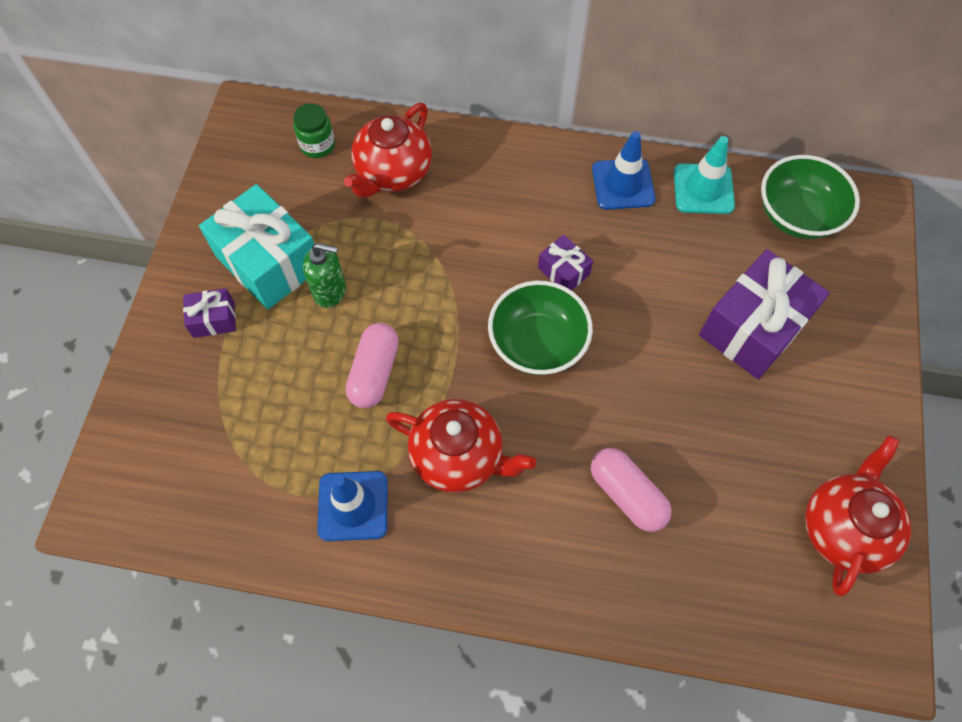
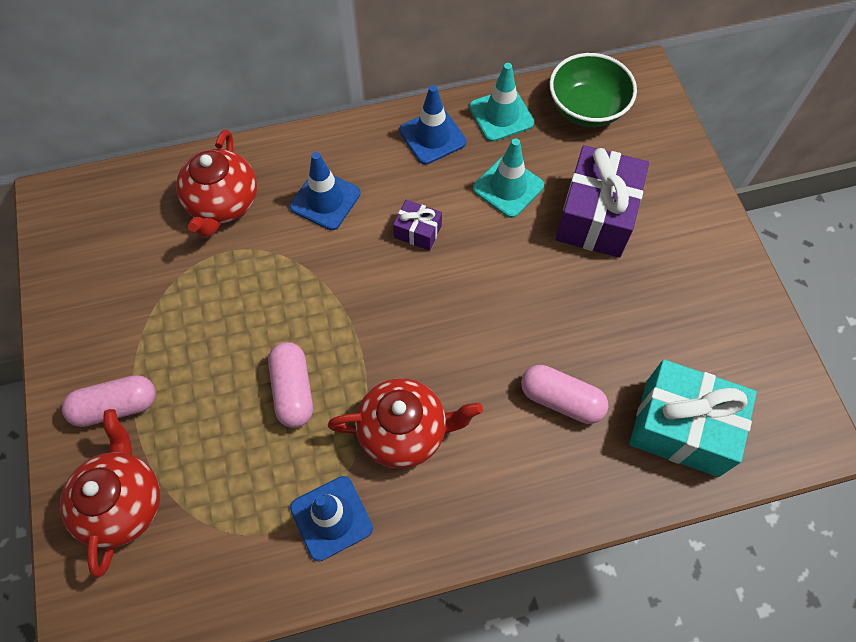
camera: 25 degrees left, 0 degrees up
purple gift [183,288,236,338] -> pink capsule [62,375,156,427]
turquoise gift [199,184,314,309] -> turquoise gift moved to [629,359,757,477]
green jar [293,103,335,158] -> none
green soap dispenser [303,243,346,308] -> none
green bowl [488,280,593,375] -> none
red teapot [805,435,911,597] -> red teapot moved to [60,409,160,578]
none -> blue traffic cone [290,152,361,230]
none -> turquoise traffic cone [473,138,544,218]

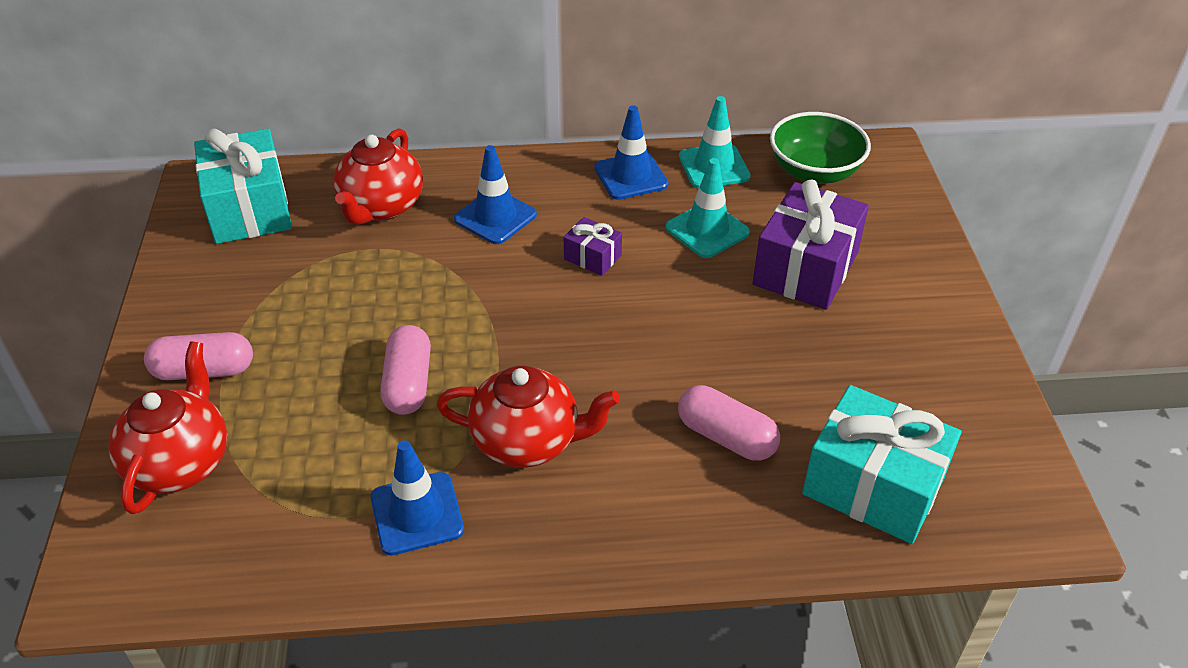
camera: 10 degrees right, 20 degrees down
none -> turquoise gift [194,128,292,244]

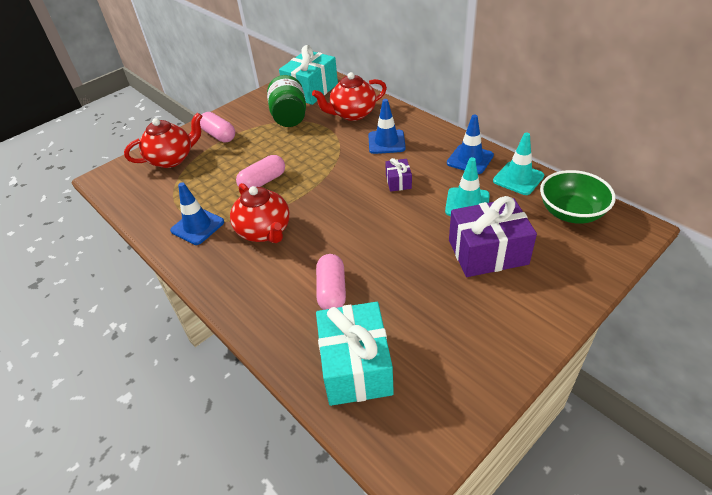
camera: 55 degrees right, 0 degrees up
none -> green jar [267,75,306,127]

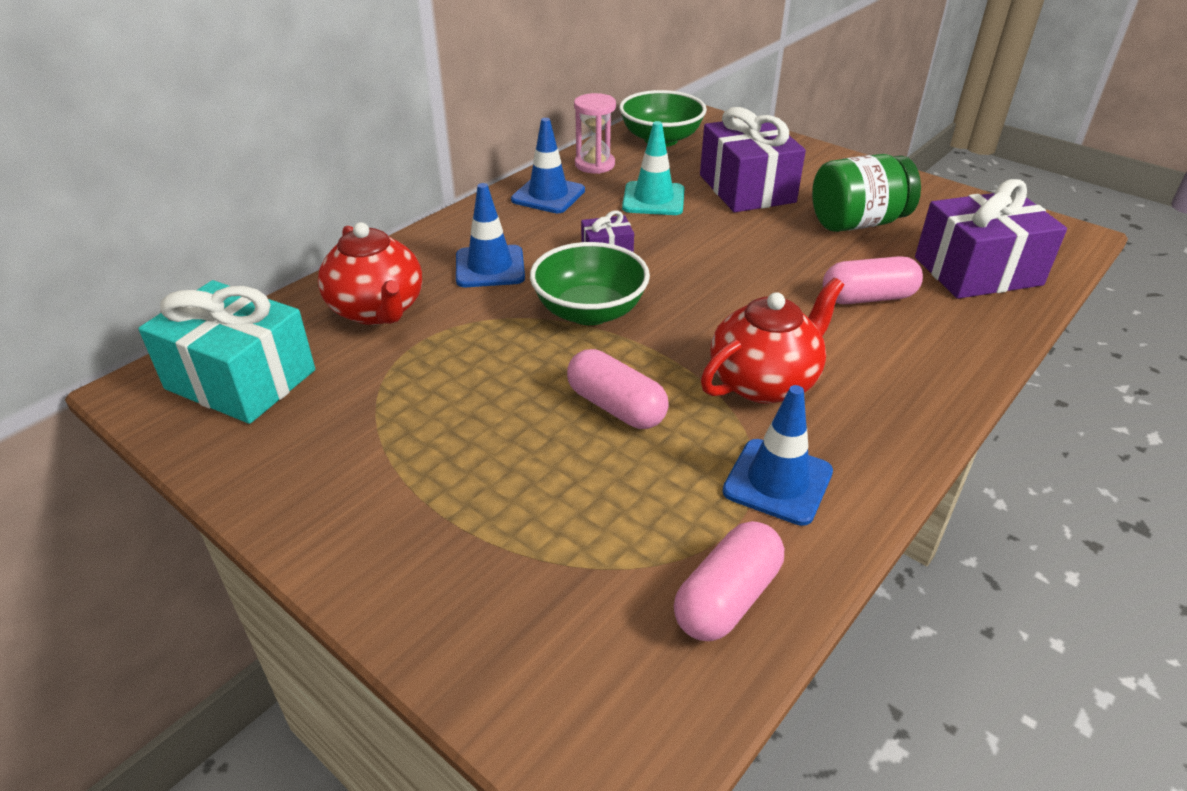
camera: 100 degrees left, 5 degrees down
red teapot [124,113,202,168] -> none
pink capsule [200,112,235,142] -> pink capsule moved to [674,521,784,641]
green jar [267,75,306,127] -> green jar moved to [812,154,921,232]
turquoise gift [316,302,394,406] -> purple gift [915,179,1067,299]
turquoise traffic cone [493,133,544,195] -> pink hourglass [574,93,616,174]
none -> green bowl [530,242,650,325]

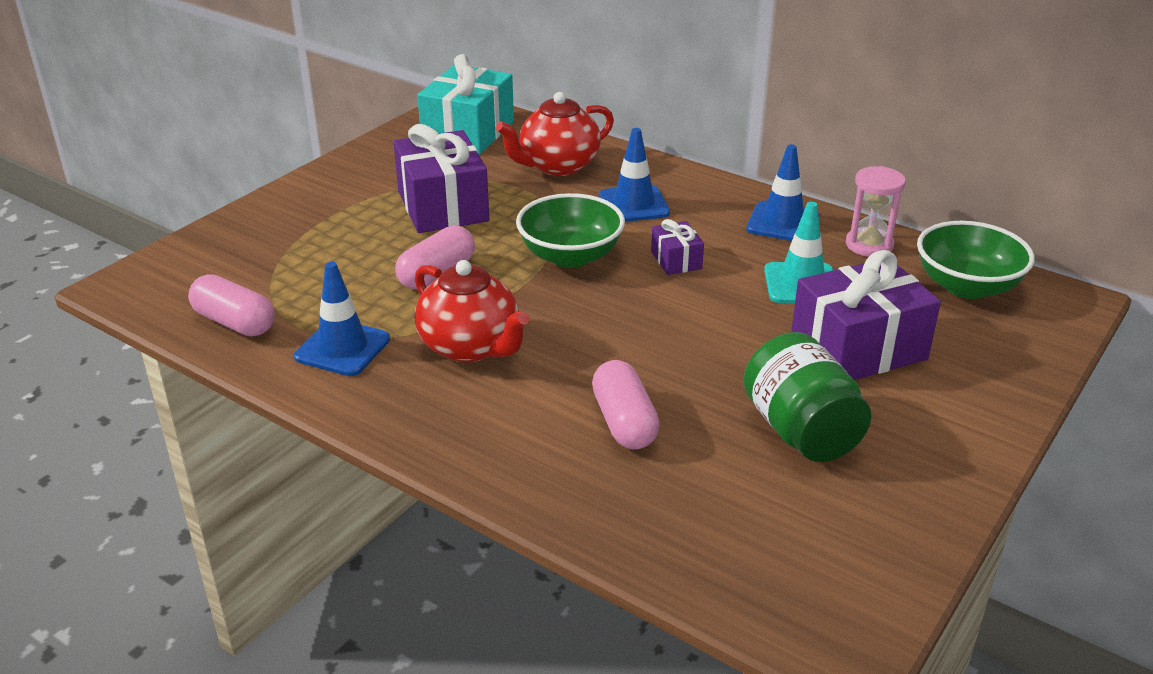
camera: 85 degrees right, 5 degrees down
purple gift [915,179,1067,299] -> purple gift moved to [394,124,489,233]

